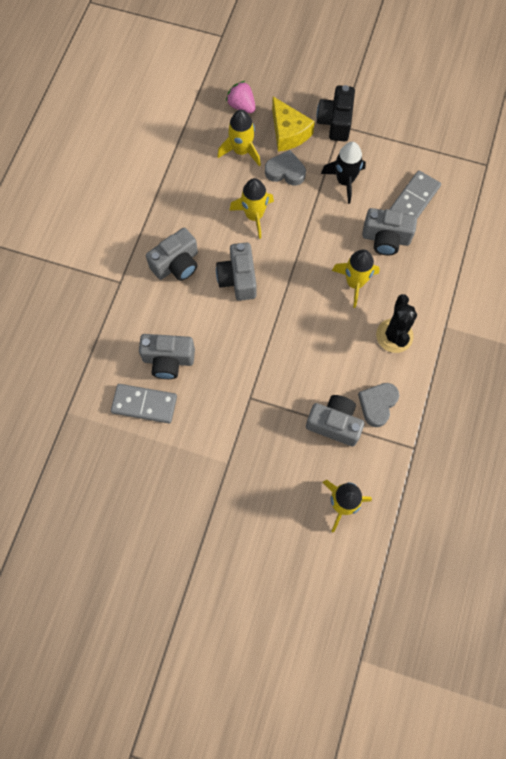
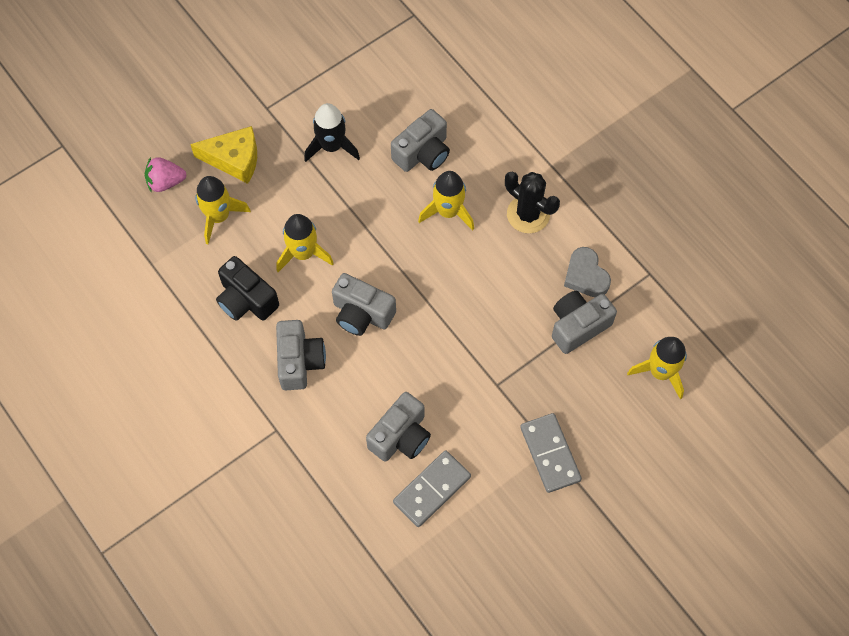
camera: 55 degrees left, 5 degrees down
grey heart [265,150,306,186] -> none
black camera [316,85,355,141] -> black camera moved to [216,256,279,321]
grey domino [390,170,441,219] -> grey domino moved to [520,413,582,493]

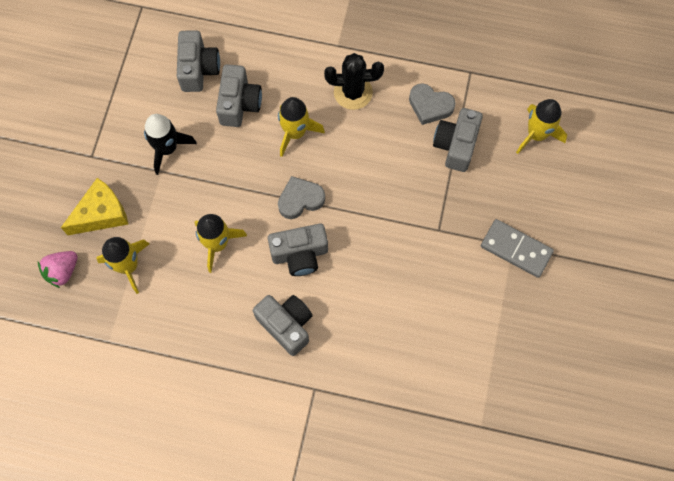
camera: 40 degrees left, 5 degrees up
black camera [216,256,279,321] -> none
grey camera [366,392,431,462] -> grey camera moved to [177,30,220,92]
grey domino [393,450,471,527] -> none
none -> grey heart [278,176,325,219]

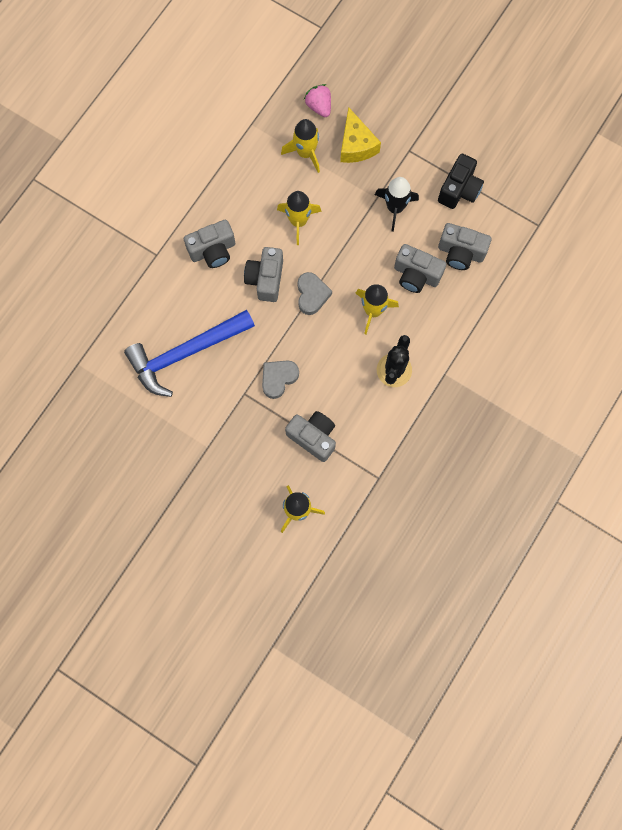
camera: 110 degrees right, 5 degrees up
grey heart [409,83,456,125] -> grey heart moved to [262,360,299,399]
grey domino [481,219,554,278] -> none
none -> blue hammer [124,310,255,397]
none -> black camera [438,154,484,209]

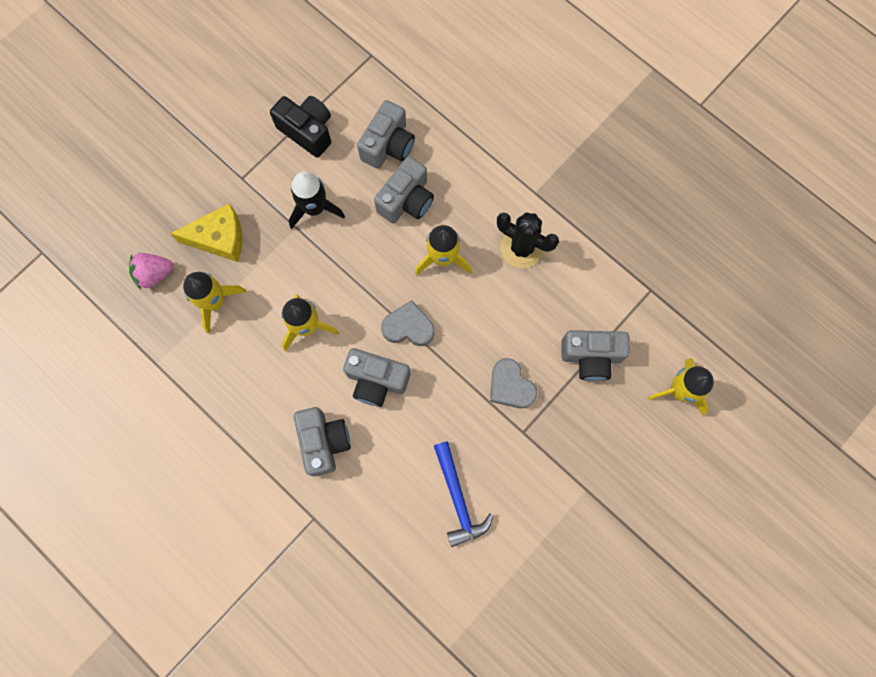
camera: 80 degrees left, 0 degrees up
blue hammer [124,310,255,397] -> blue hammer [434,441,494,547], size x0.60
grey camera [285,411,336,462] -> grey camera turned 135 degrees counterclockwise [562,330,630,381]

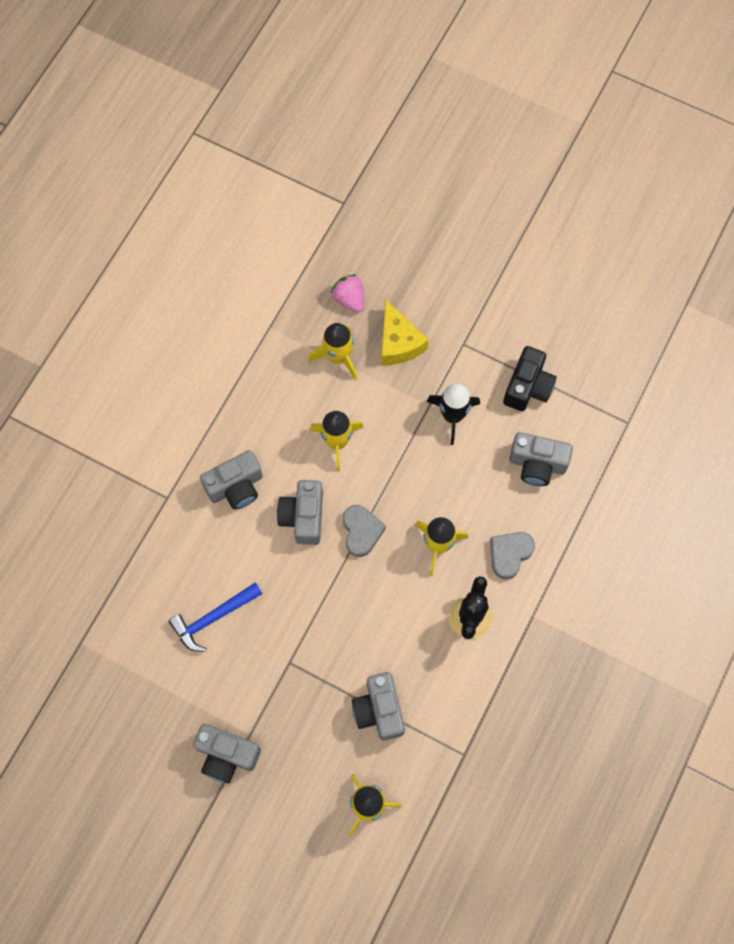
camera: 75 degrees right, 5 degrees down
grey camera [374,156,434,223] -> grey camera moved to [193,724,261,784]
grey heart [490,358,537,408] -> grey heart moved to [490,532,535,580]

